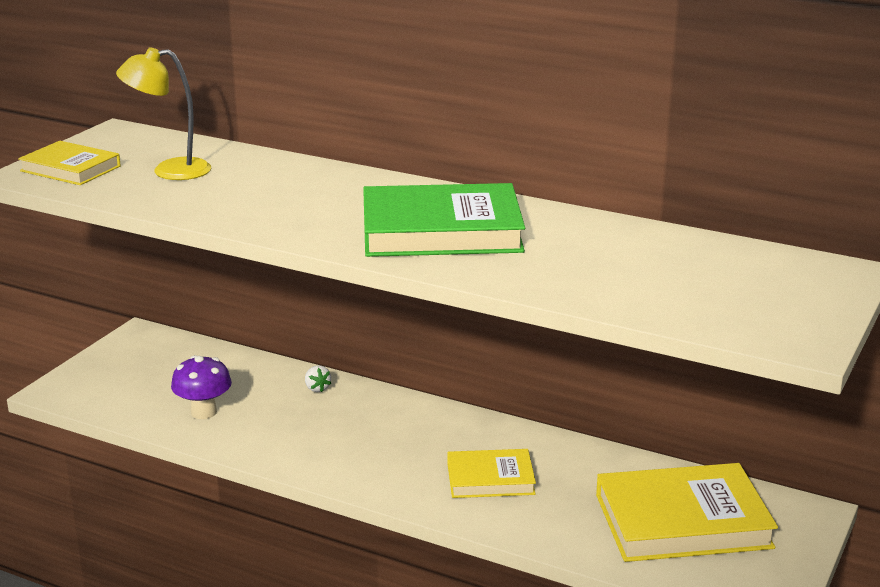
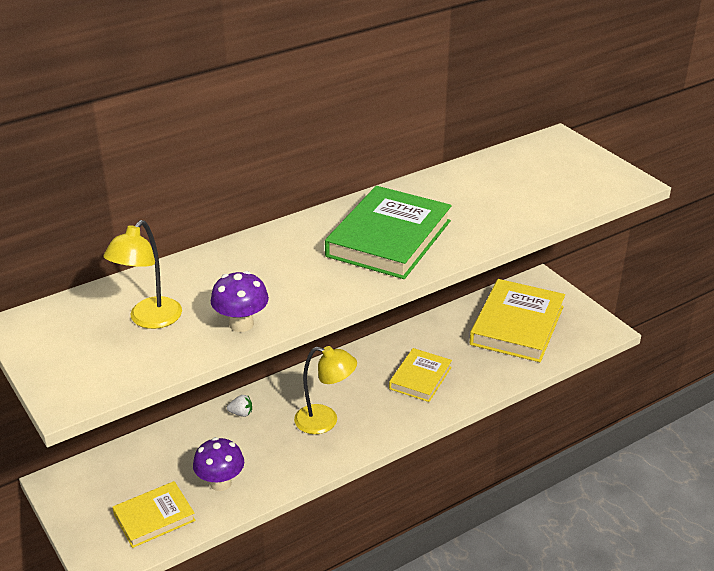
camera: 60 degrees left, 10 degrees up
yellow book [18,141,120,185] -> yellow book moved to [112,481,196,548]
none -> purple mushroom [211,271,269,332]
none -> yellow lamp [294,346,357,434]

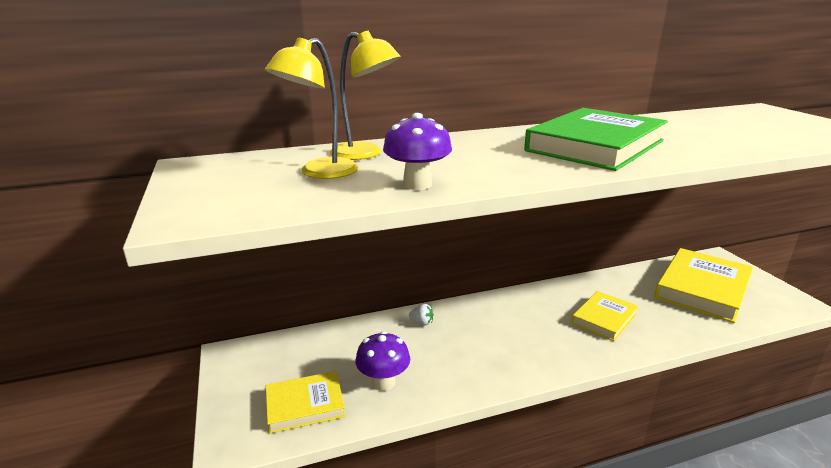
camera: 15 degrees right, 10 degrees down
yellow lamp [294,346,357,434] -> yellow lamp moved to [330,31,401,160]

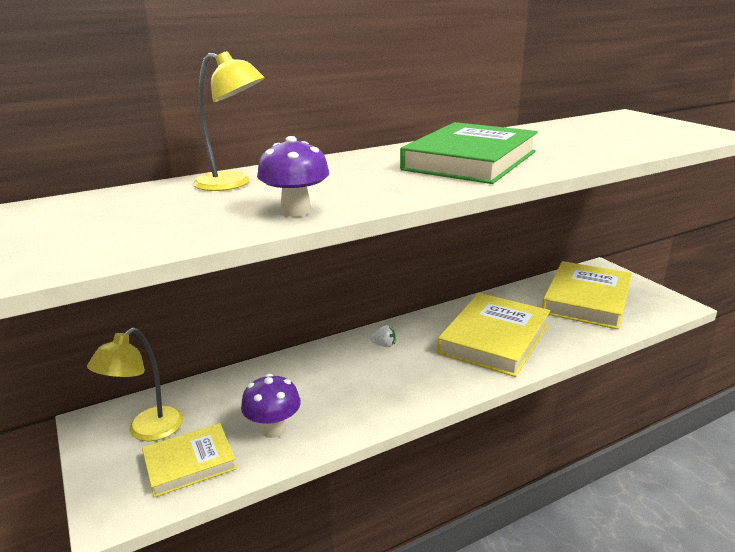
camera: 10 degrees left, 0 degrees up
yellow lamp [265,37,358,179] -> yellow lamp moved to [87,328,183,441]
white strawberry [409,304,433,326] -> white strawberry moved to [370,325,396,347]
yellow book [571,291,639,341] -> yellow book [437,293,550,377], size x1.75

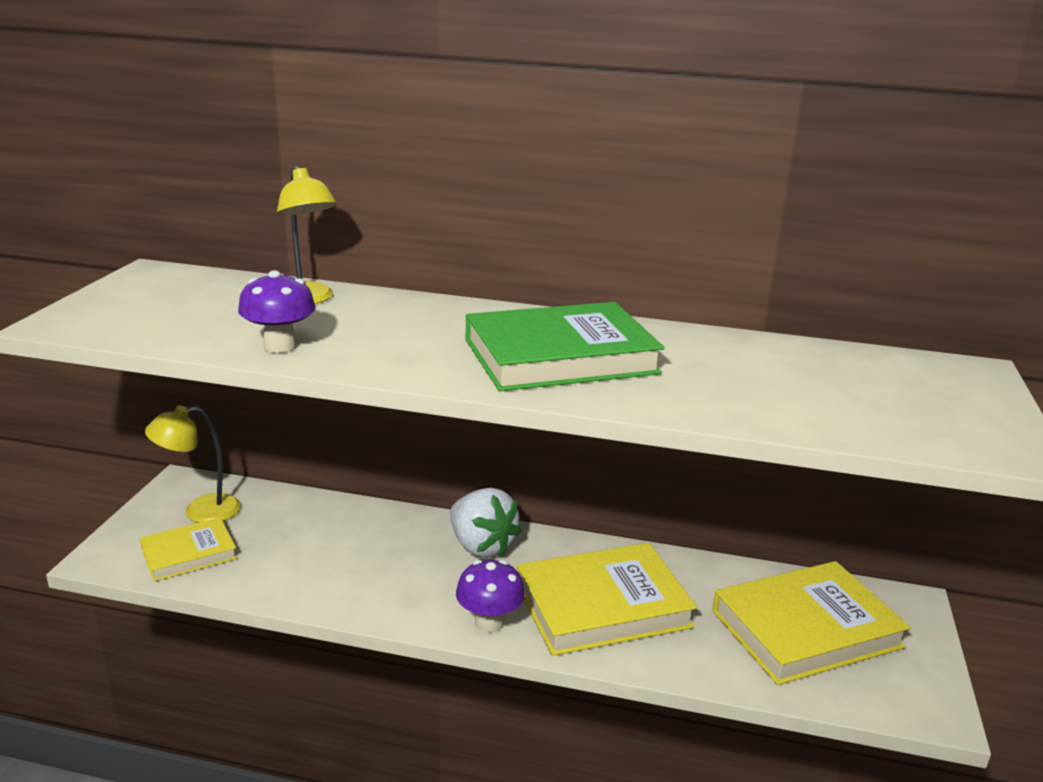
camera: 40 degrees right, 0 degrees up
yellow book [142,423,237,498] -> yellow book turned 45 degrees counterclockwise [140,517,237,582]
purple mushroom [241,374,301,438] -> purple mushroom moved to [456,560,525,633]
white strawberry [370,325,396,347] -> white strawberry [450,488,522,558], size x2.42

